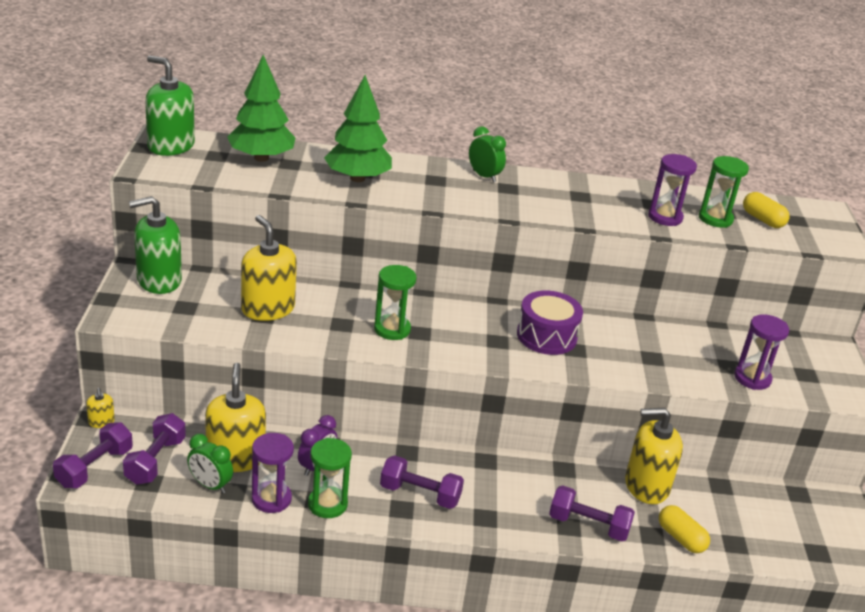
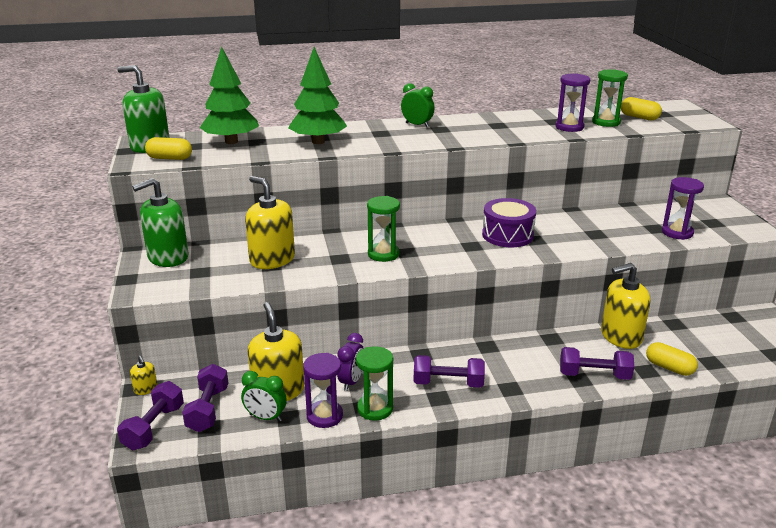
camera: 10 degrees left, 5 degrees down
none -> yellow capsule [145,137,192,160]

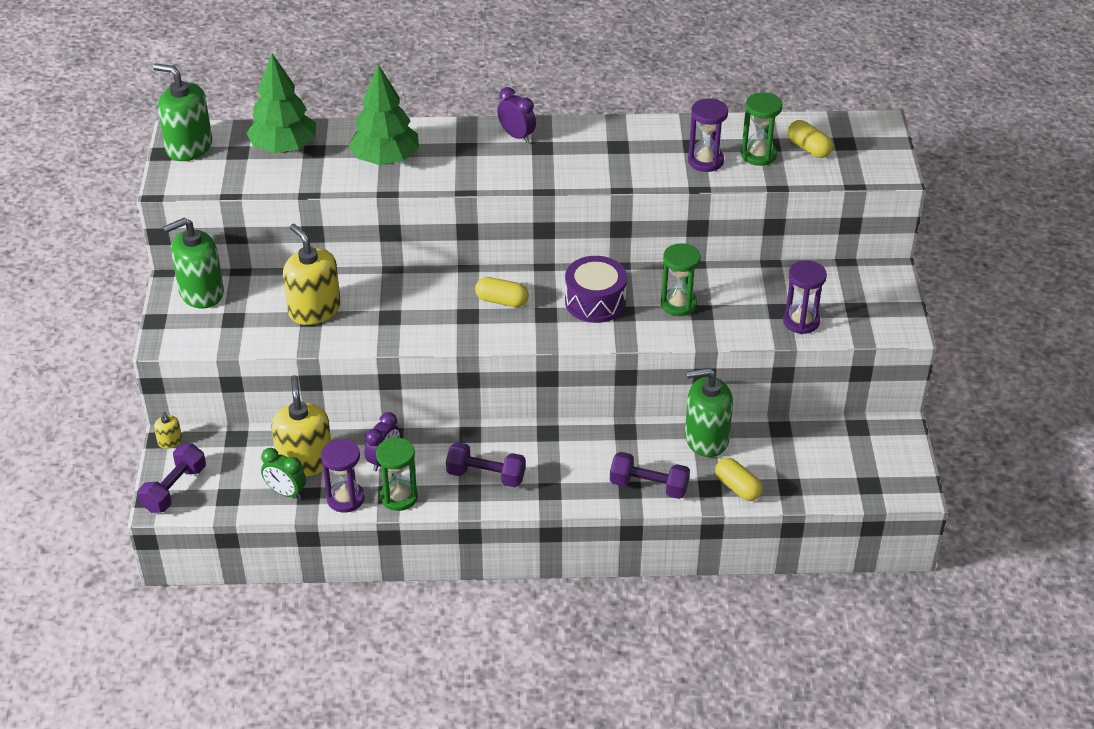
camera: 10 degrees right, 15 degrees up
yellow capsule [145,137,192,160] -> yellow capsule moved to [475,277,529,307]
purple dumbbell [182,364,228,432] -> none
green hourglass [367,196,400,262] -> green hourglass moved to [661,243,701,316]
green clock [401,83,435,127] -> purple clock [497,87,536,143]
yellow soap dispenser [601,263,650,349] -> green soap dispenser [685,368,733,457]

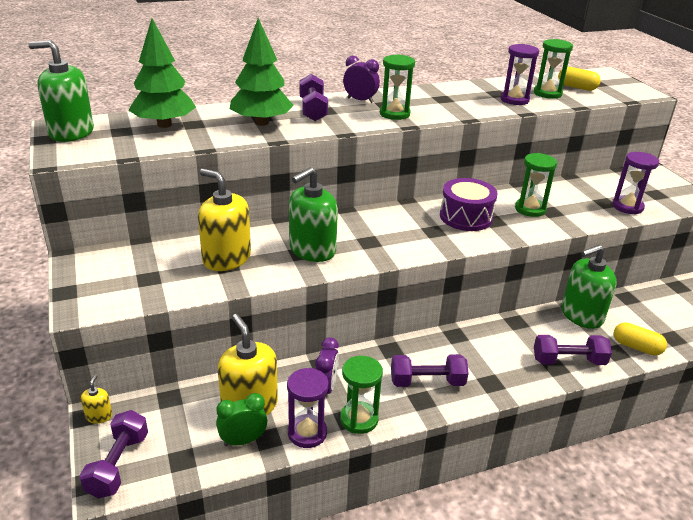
camera: 20 degrees left, 10 degrees down
yellow soap dispenser [154,412,182,449] -> yellow soap dispenser turned 135 degrees counterclockwise [81,374,112,424]
green soap dispenser [163,218,224,309] -> green soap dispenser moved to [289,167,338,262]
green clock [261,448,306,499] -> green clock turned 150 degrees clockwise [216,393,267,446]
yellow capsule [475,277,529,307] -> none
none -> purple dumbbell [300,74,328,121]
none -> green hourglass [380,54,415,120]

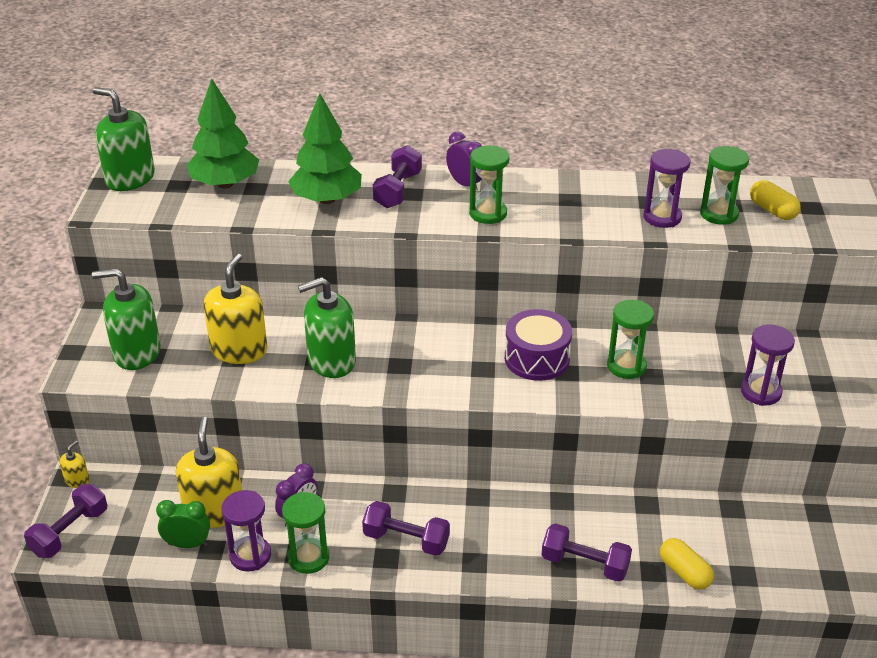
camera: 25 degrees right, 5 degrees up
yellow soap dispenser [198,169,251,271] -> yellow soap dispenser turned 45 degrees clockwise [204,253,268,364]
green soap dispenser [561,245,617,329] -> green soap dispenser moved to [92,268,161,370]

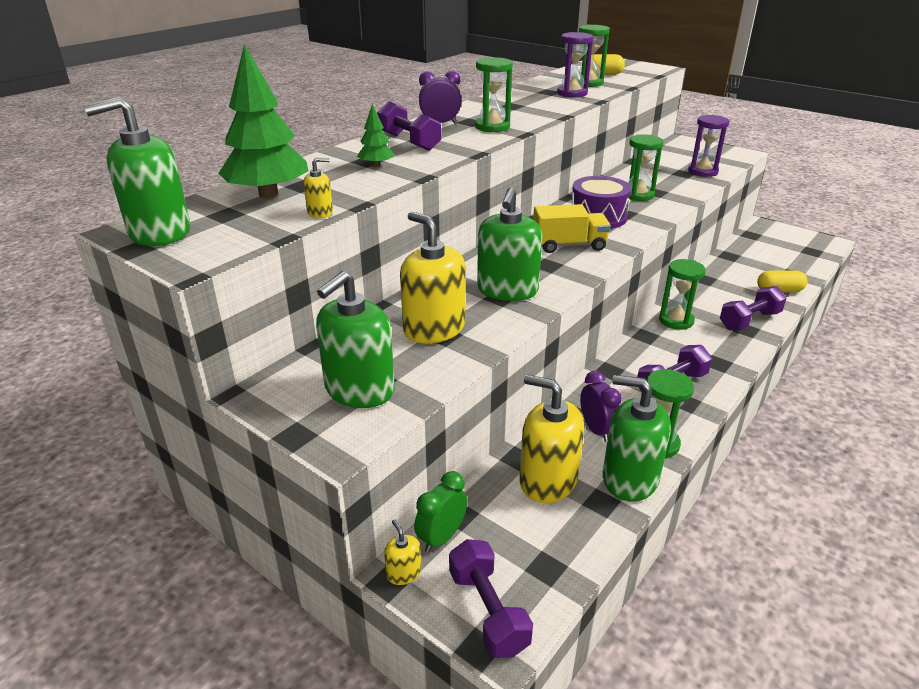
camera: 55 degrees left, 5 degrees down
green clock [156,500,210,548] -> green clock moved to [414,471,467,552]
purple hourglass [222,490,271,572] -> green soap dispenser [603,375,671,501]
green tree [288,93,362,204] -> green tree [357,104,394,167], size x0.47
none -> yellow soap dispenser [303,158,333,218]
none -> yellow truck [533,204,611,253]
none -> green hourglass [659,259,706,330]

